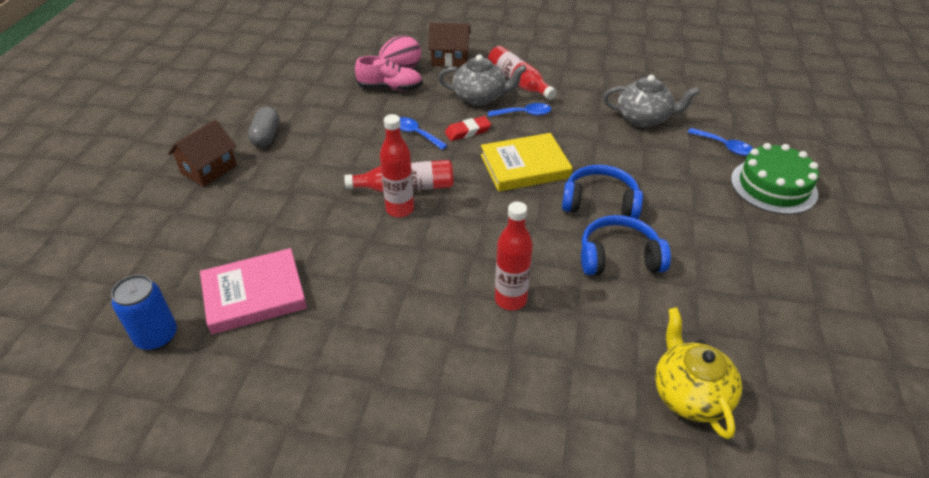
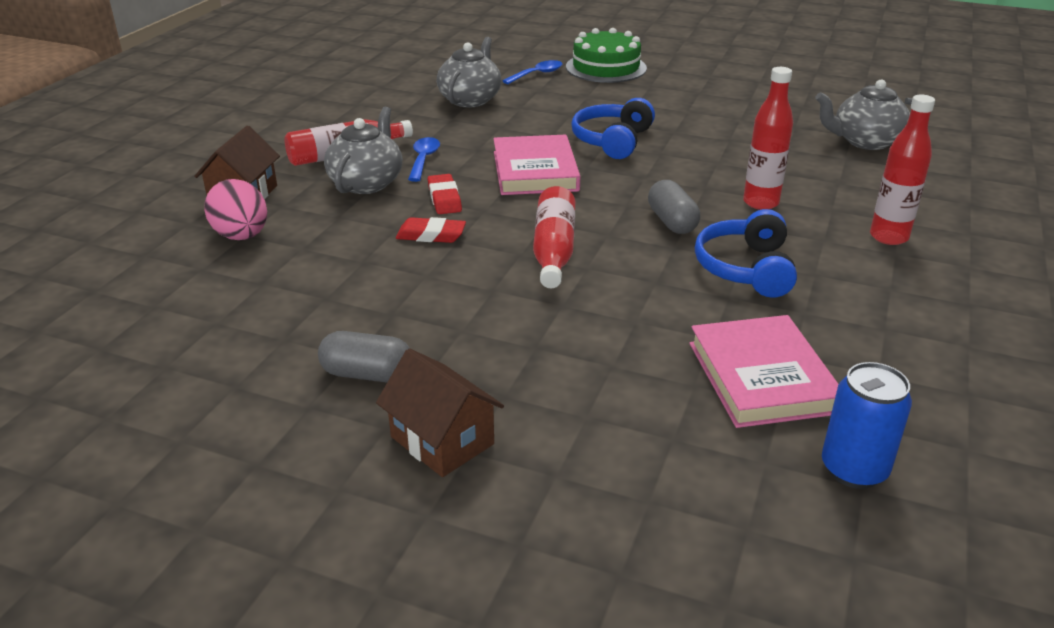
camera: 80 degrees left, 10 degrees down
pink shoe [355,56,423,91] -> none
red bottle [380,114,414,217] -> red bottle moved to [870,95,935,245]
blue spoon [400,117,448,150] -> red eraser [396,217,466,243]
yellow book [481,133,573,192] -> pink book [493,135,580,195]
blue headphones [581,215,671,275] -> blue headphones moved to [695,209,797,298]
yellow teapot [655,307,742,439] -> grey teapot [815,79,913,150]
none -> grey capsule [648,180,700,234]

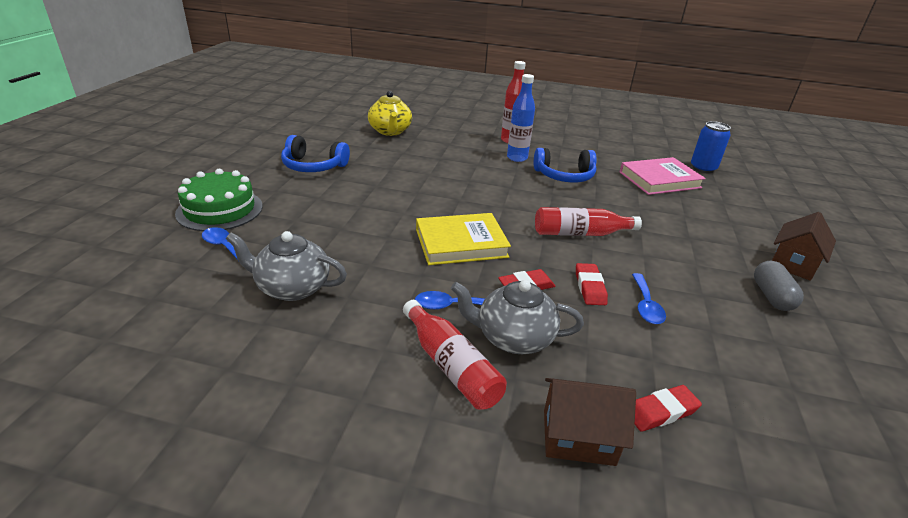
camera: 100 degrees left, 0 degrees up
pink egg [204,179,267,240] -> red eraser [635,385,702,432]
pink book [493,135,580,195] -> yellow book [416,213,511,265]
blue headphones [571,98,655,159] -> blue headphones moved to [281,135,350,172]
grey capsule [648,180,700,234] -> none
red bottle [743,67,793,210] -> none
grey teapot [815,79,913,150] -> yellow teapot [368,91,412,136]
none -> blue bottle [507,74,535,162]
none -> blue spoon [632,273,666,324]

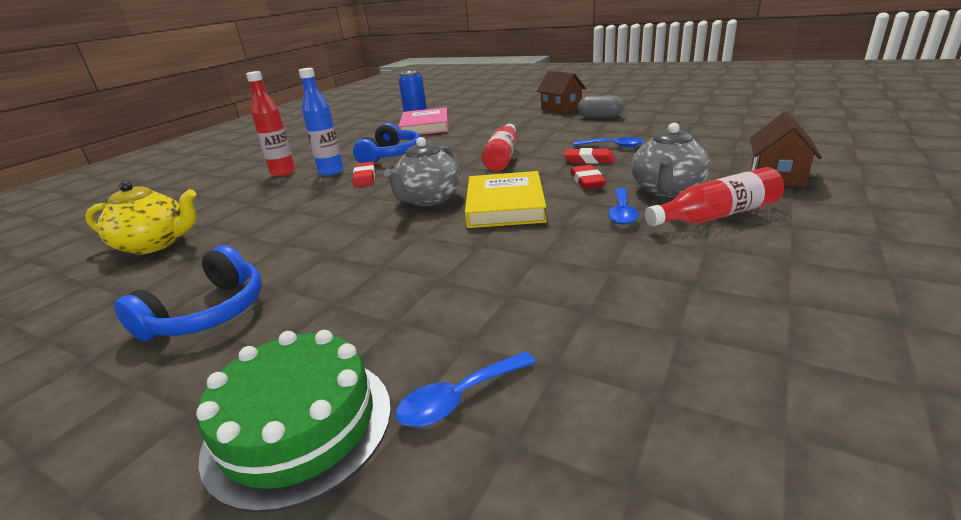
camera: 70 degrees left, 5 degrees down
grey teapot [226,231,347,301] -> grey teapot moved to [384,137,461,206]
red eraser [635,385,702,432] -> red eraser moved to [352,161,375,187]

